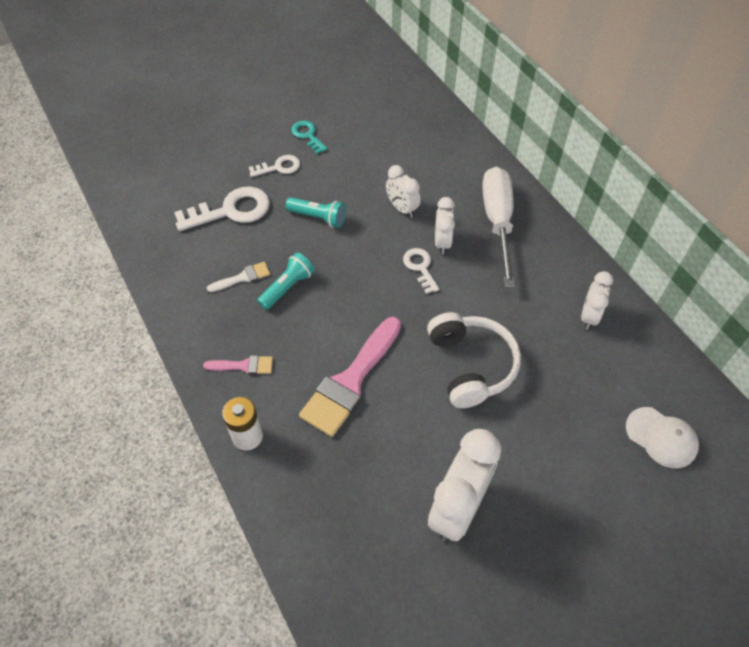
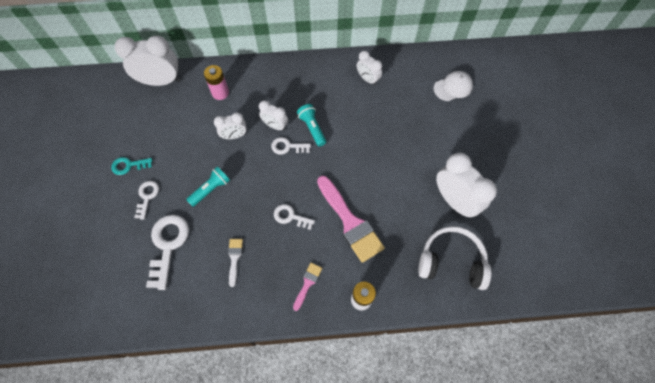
camera: 65 degrees left, 10 degrees up
turquoise flashlight [257,252,315,310] -> turquoise flashlight moved to [297,104,326,147]
white headphones [427,312,521,408] -> white headphones moved to [418,226,492,290]
white screwdriver [482,167,515,288] -> none
none -> white clock [115,36,180,86]
none -> pink battery [204,65,229,100]
none -> white key [274,204,315,230]

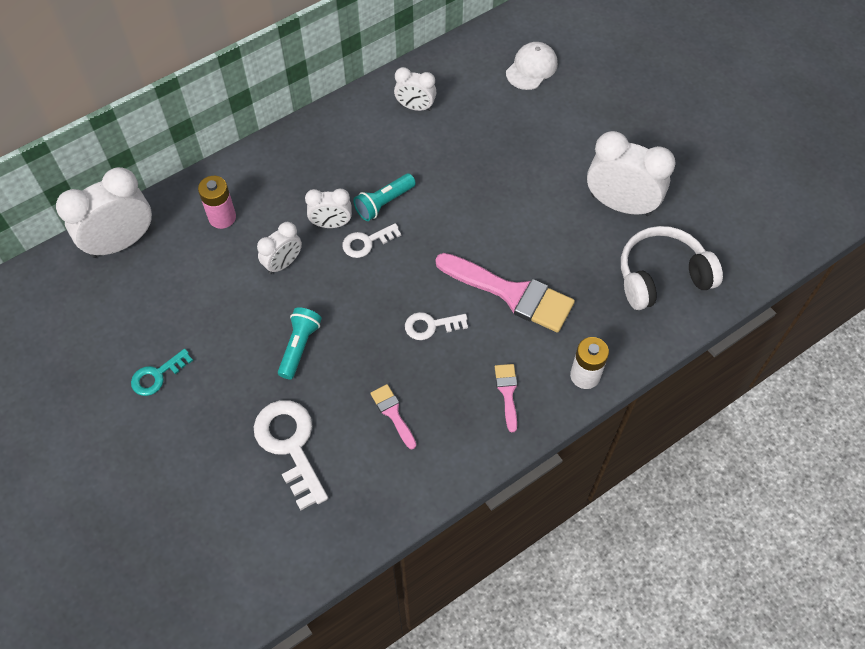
camera: 30 degrees left, 5 degrees down
white key [134,181,159,220] -> none
white brush [228,239,243,287] -> pink brush [370,384,416,449]
turquoise flashlight [297,104,326,147] -> turquoise flashlight turned 75 degrees counterclockwise [353,174,416,221]

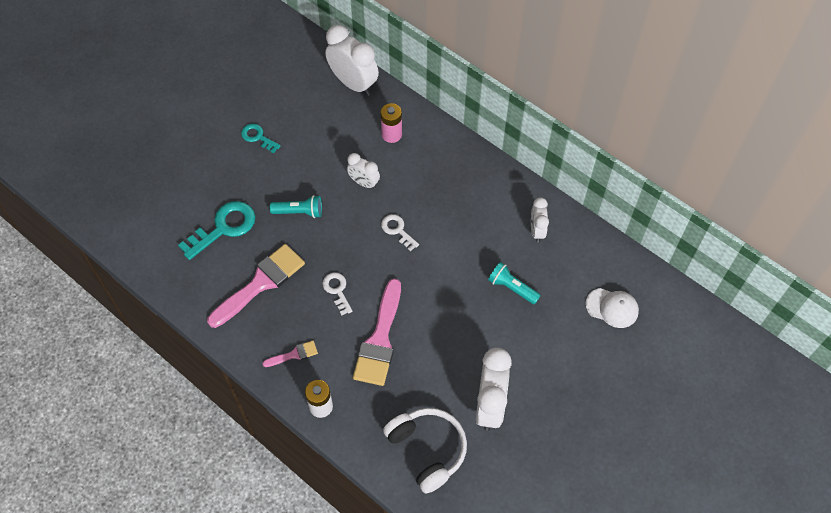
camera: 75 degrees right, 0 degrees up
white key [254,400,328,510] -> turquoise key [178,201,255,260]
white clock [305,189,352,228] -> none
turquoise flashlight [353,174,416,221] -> turquoise flashlight moved to [488,262,541,304]
pink brush [370,384,416,449] -> pink brush [207,244,305,328], size x2.11

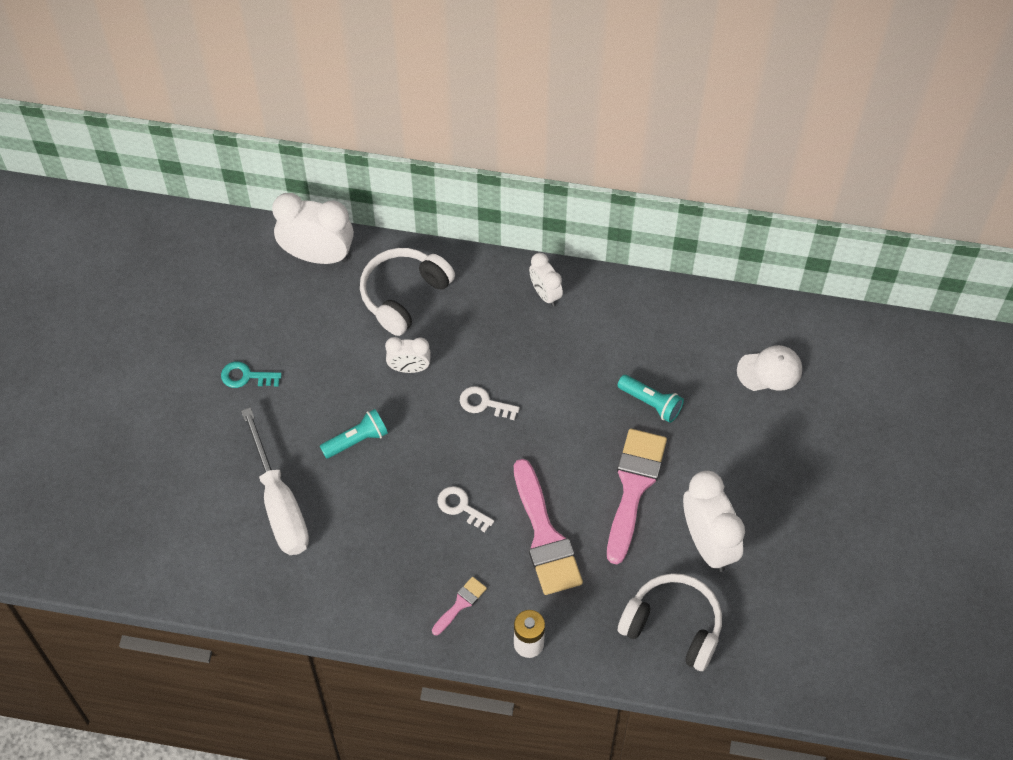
camera: 30 degrees left, 0 degrees up
turquoise key [178,201,255,260] -> white screwdriver [241,407,309,555]
pink brush [207,244,305,328] -> pink brush moved to [607,429,667,565]
pink battery [380,103,402,143] -> white headphones [360,248,455,336]
turquoise flashlight [488,262,541,304] -> turquoise flashlight turned 150 degrees counterclockwise [617,375,684,423]
white clock [531,197,549,243] -> white clock moved to [529,253,563,306]

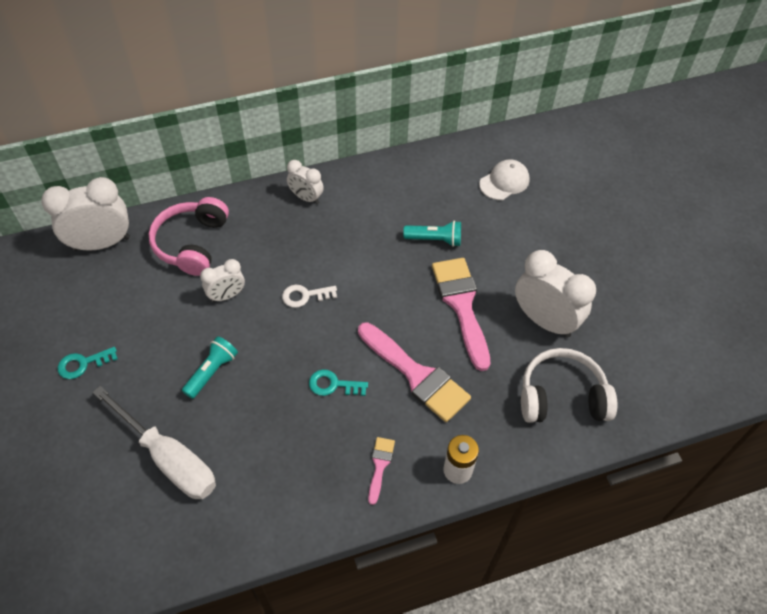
camera: 30 degrees left, 5 degrees down
white headphones [360,248,455,336] -> pink headphones [149,197,229,276]
white key [437,486,494,532] -> turquoise key [309,369,368,396]

